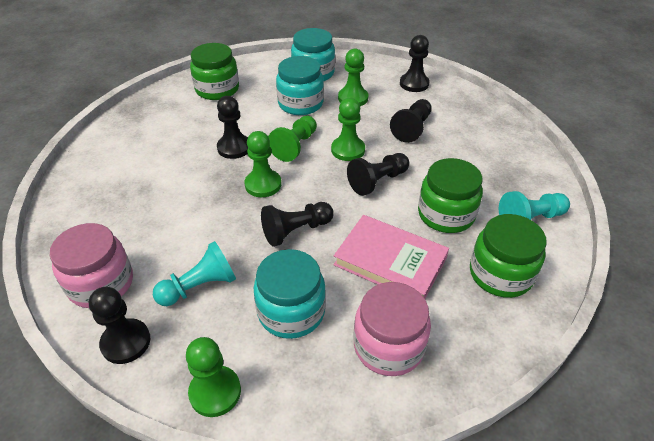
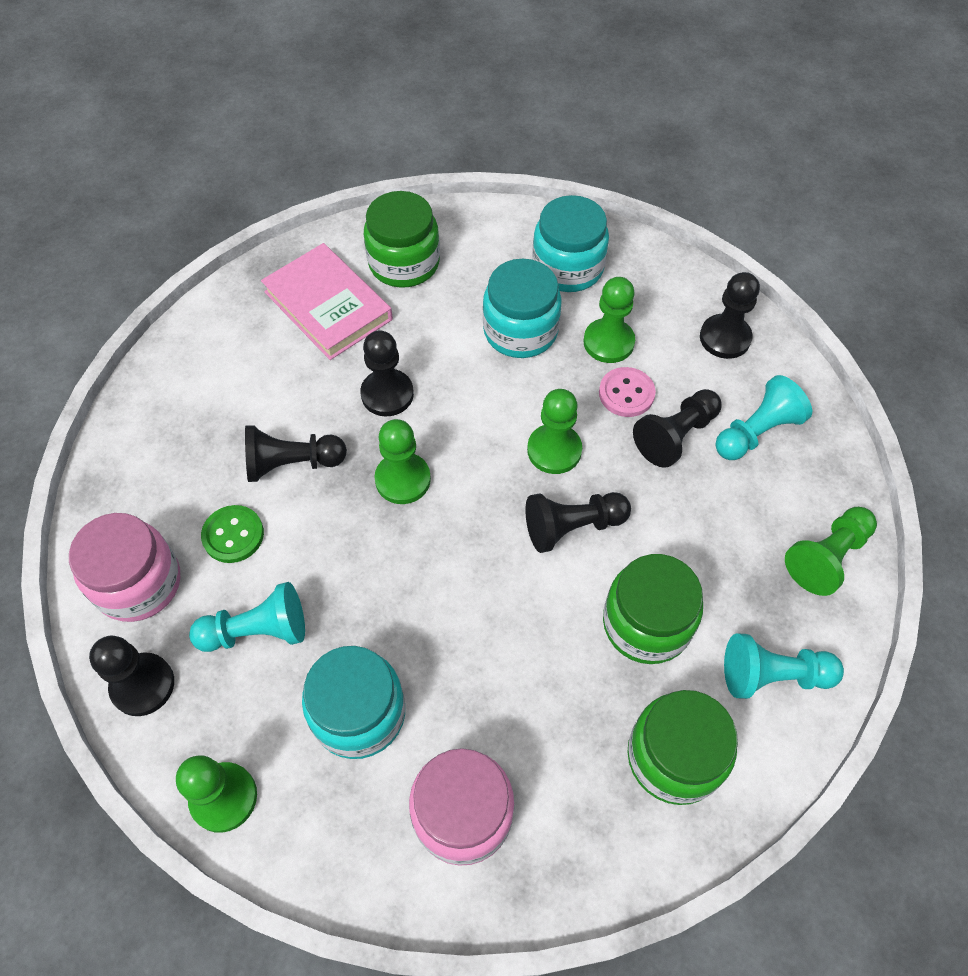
camera: 20 degrees right, 15 degrees up
black pawn [261,202,334,247] -> black pawn moved to [245,425,347,482]
green pawn [268,116,317,162] -> green pawn moved to [785,507,877,596]
pink book [334,215,449,299] -> pink book moved to [261,243,393,360]
none -> green button [201,505,264,563]
none -> pink button [599,367,656,417]
none -> turquoise pawn [715,375,812,460]

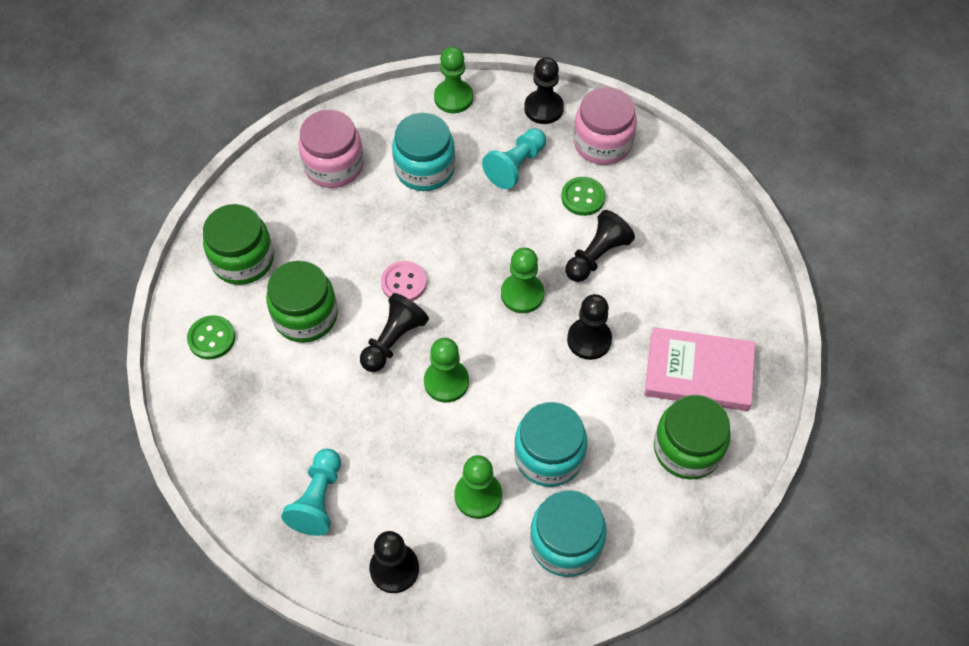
camera: 140 degrees right, 0 degrees up
pink button [599,367,656,417] -> pink button moved to [381,261,427,301]
black pawn [633,389,721,468] -> none
turquoise pawn [724,633,844,699] -> green button [187,315,235,359]
green pawn [785,507,877,596] -> none

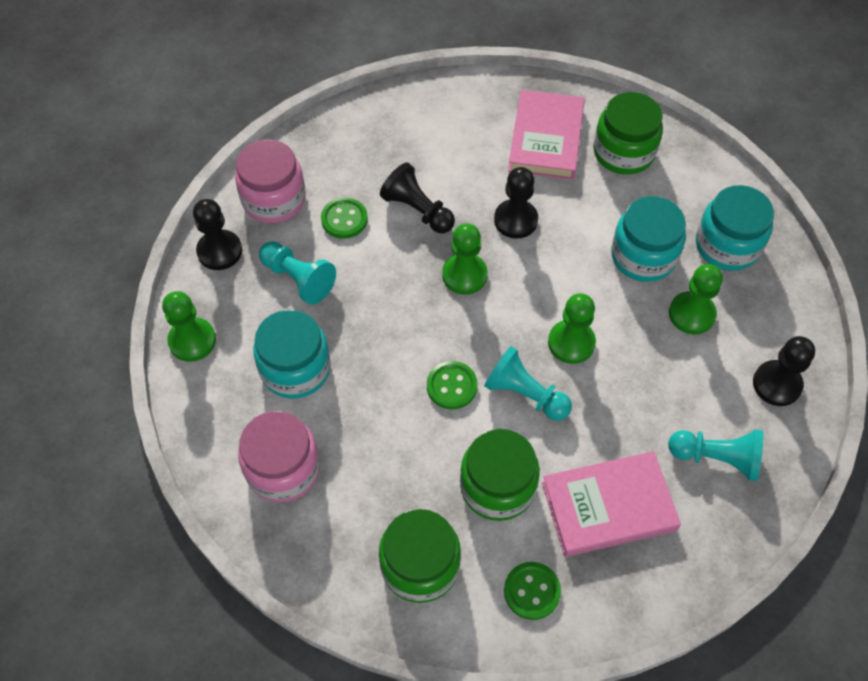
camera: 90 degrees left, 0 degrees up
black pawn [360,293,429,372] -> turquoise pawn [484,346,572,421]
pink button [381,261,427,301] -> green button [427,361,478,409]
none -> pink book [542,451,681,557]

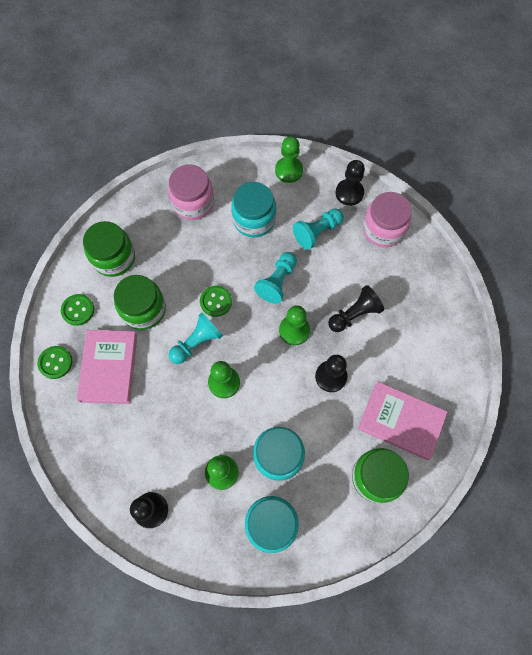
camera: 105 degrees right, 10 degrees up
green button [321,197,368,239] -> green button moved to [37,346,72,379]
turquoise pawn [668,429,764,481] -> turquoise pawn moved to [254,252,297,304]

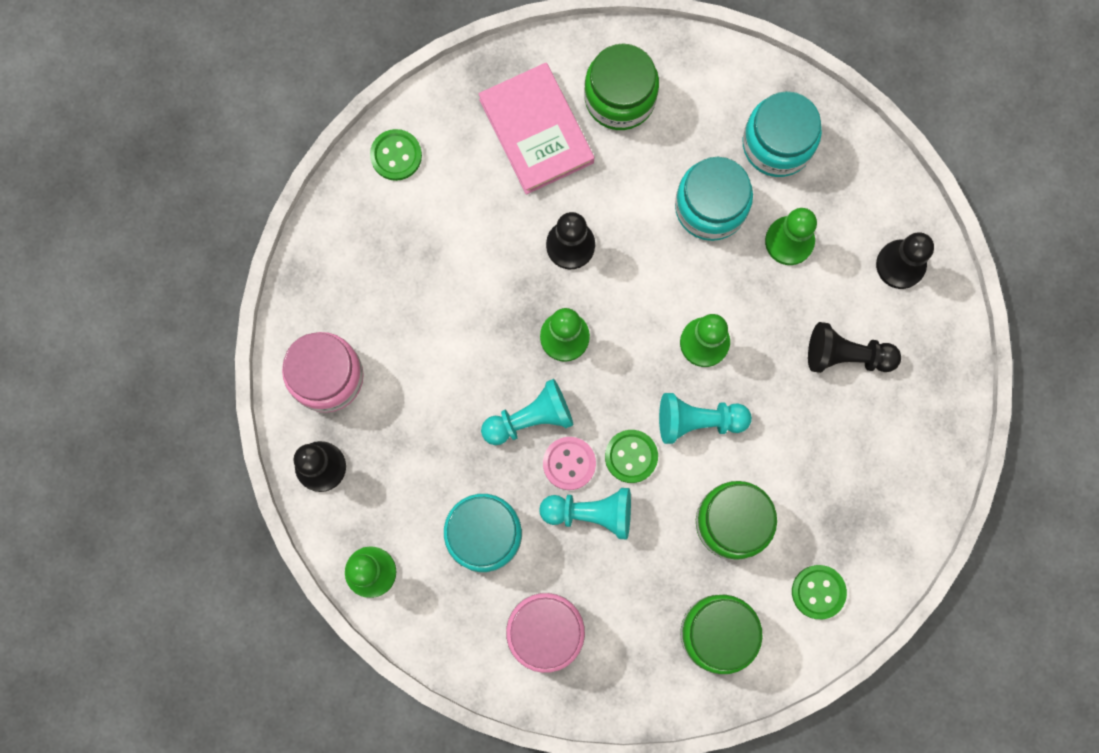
camera: 140 degrees left, 10 degrees up
green button [37,346,72,379] -> green button moved to [370,129,422,181]
pink book [77,330,138,404] -> none
turquoise pawn [293,208,344,250] -> turquoise pawn moved to [540,488,631,539]
black pawn [328,285,384,332] -> black pawn moved to [808,322,901,373]
none -> pink button [543,437,596,490]

